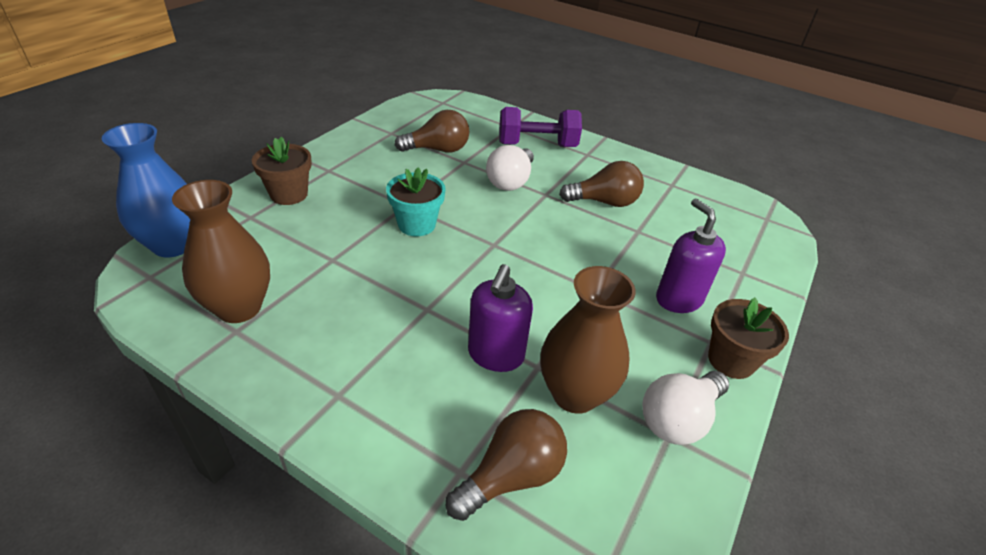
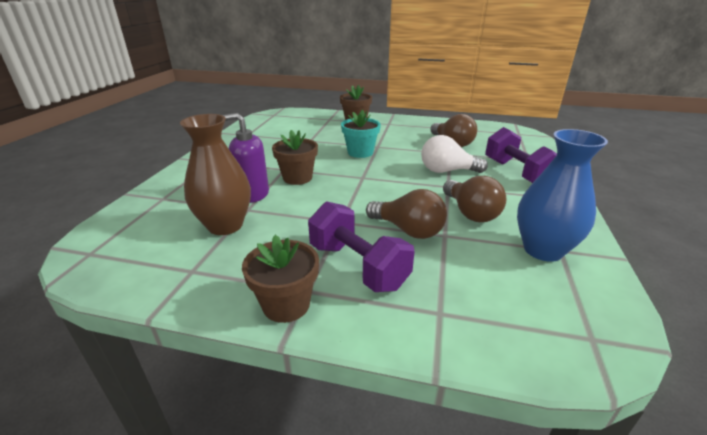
camera: 75 degrees right, 10 degrees down
blue vase [102,123,190,258] -> blue vase moved to [517,129,608,262]
brown vase [172,180,270,323] -> none
brown light bulb [446,409,567,521] -> brown light bulb moved to [366,189,447,239]
white light bulb [642,371,729,445] -> none
purple soap dispenser [656,198,726,313] -> purple dumbbell [308,201,415,292]
none -> brown flower pot [272,130,318,185]

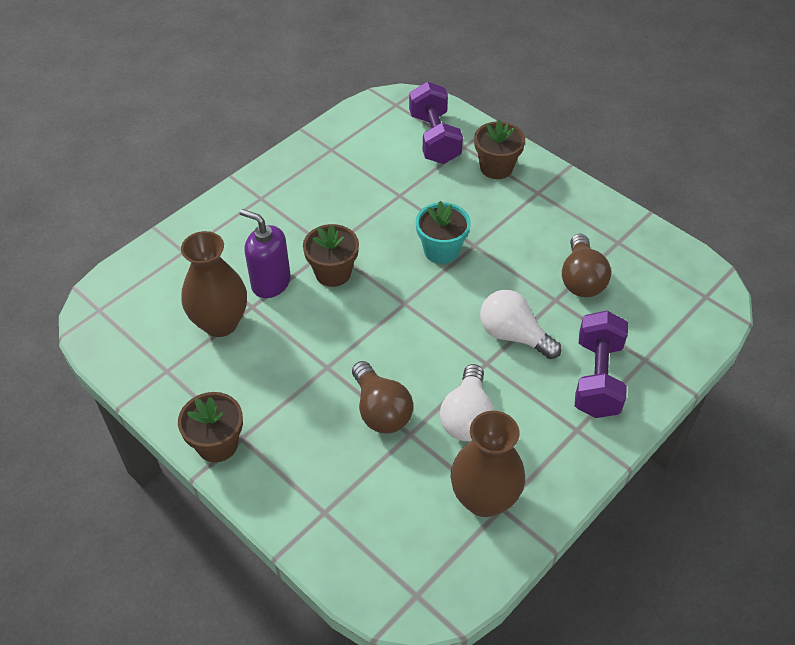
camera: 30 degrees right, 20 degrees up
purple dumbbell [308,201,415,292] -> purple dumbbell moved to [409,82,463,164]
brown light bulb [443,176,507,222] -> white light bulb [440,364,494,441]
blue vase [517,129,608,262] -> brown vase [451,411,525,517]

